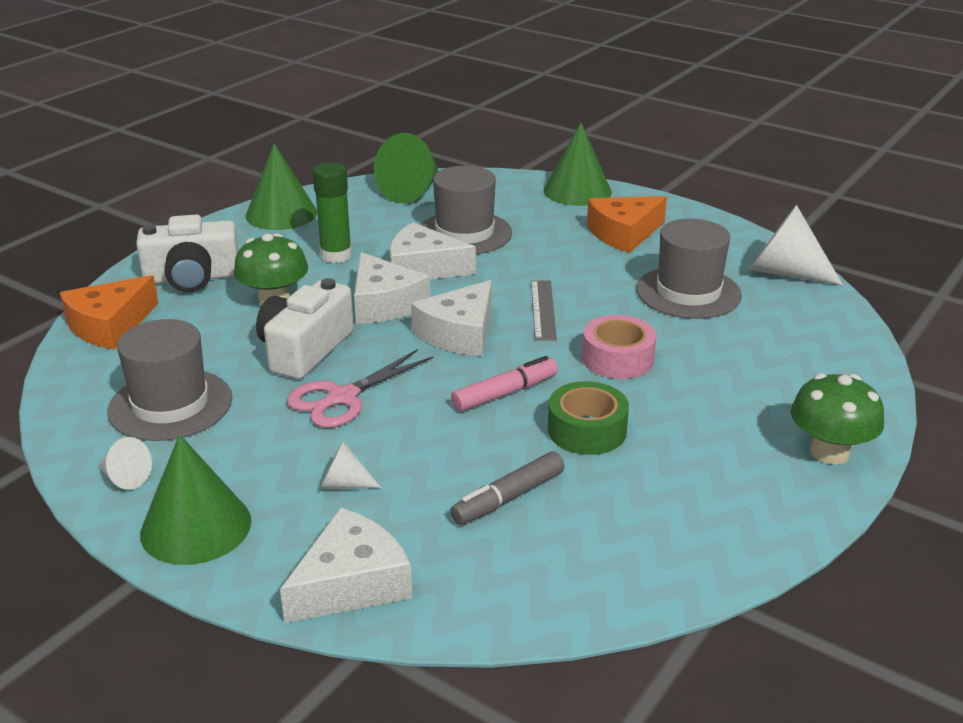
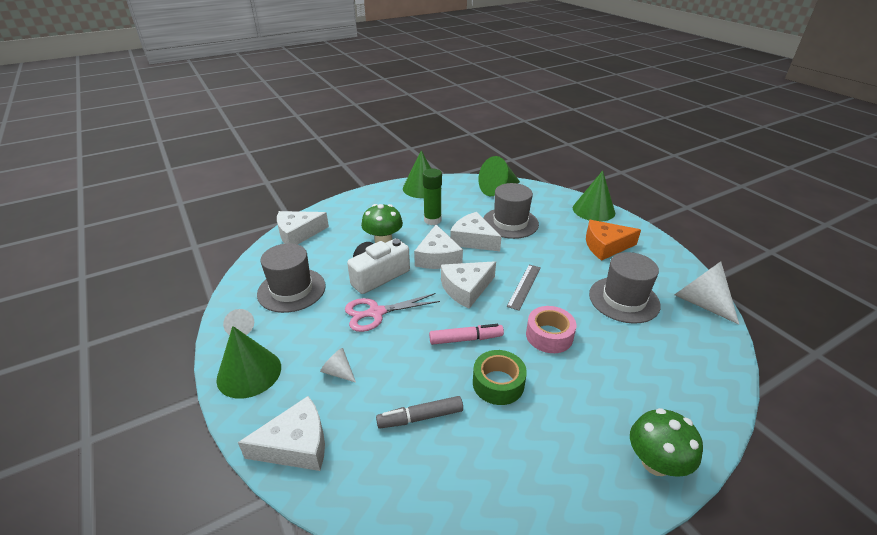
camera: 25 degrees right, 5 degrees up
orange cheese [60,275,159,349] -> white cheese [277,211,329,245]
white camera [136,214,239,292] -> none

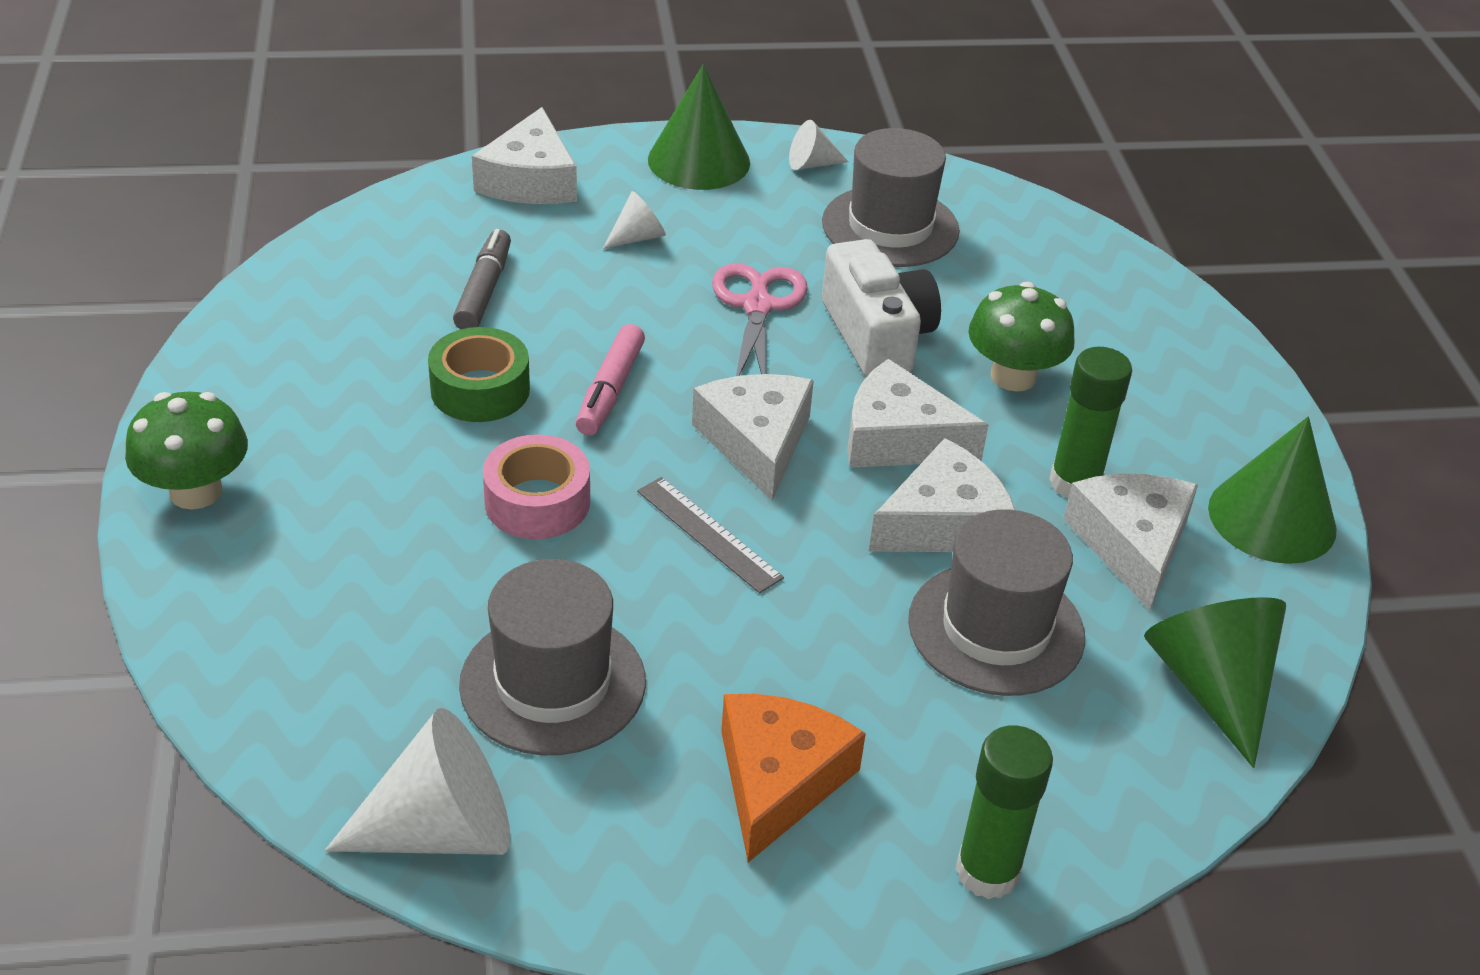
camera: 110 degrees right, 5 degrees up
white cheese [277,211,329,245] -> white cheese moved to [1064,474,1198,610]
green cone [573,170,615,222] -> green glue stick [956,726,1053,899]

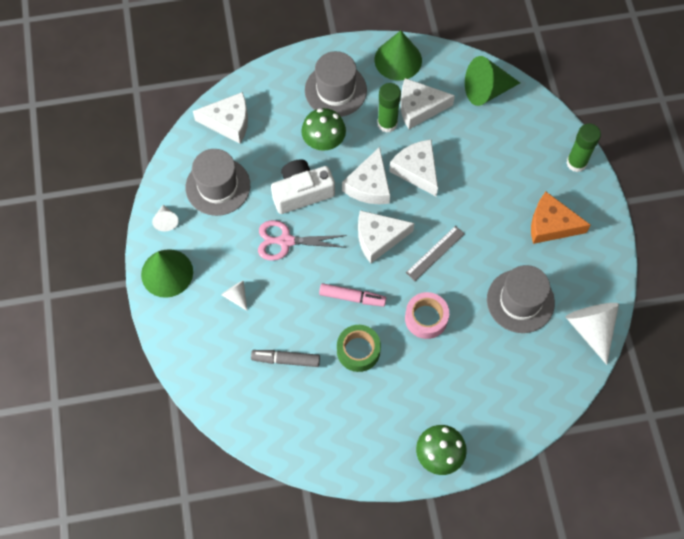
camera: 90 degrees left, 25 degrees up
white cheese [472,107,577,204] -> white cheese moved to [193,92,248,144]
grey hat [908,509,1085,696] -> grey hat moved to [305,51,367,117]

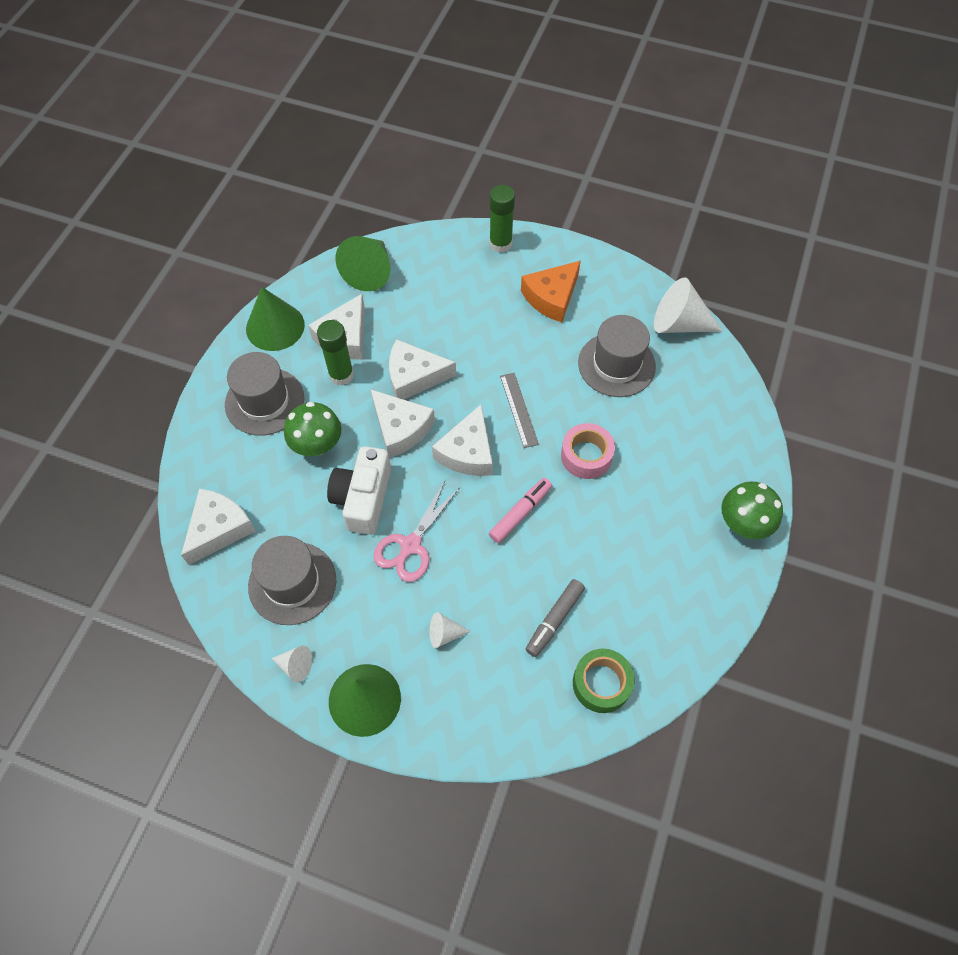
camera: 60 degrees left, 5 degrees down
green tape [337,325,381,372] -> green tape moved to [573,649,634,713]

